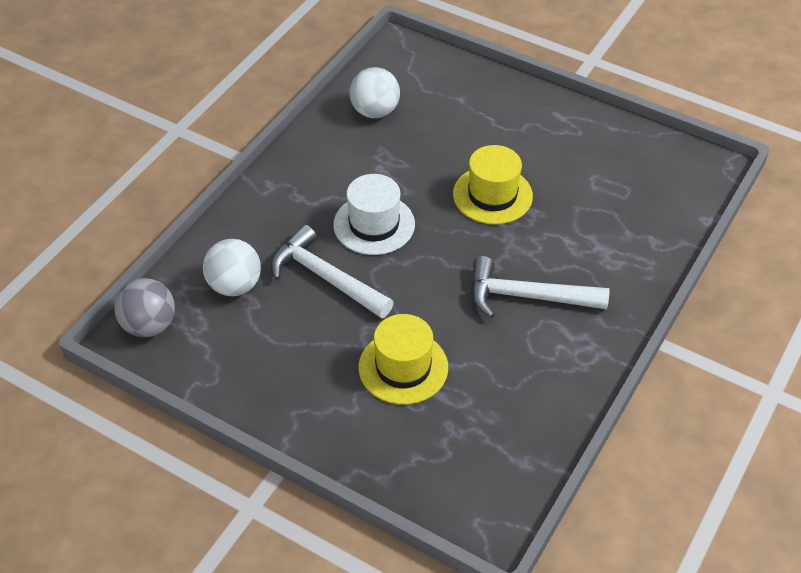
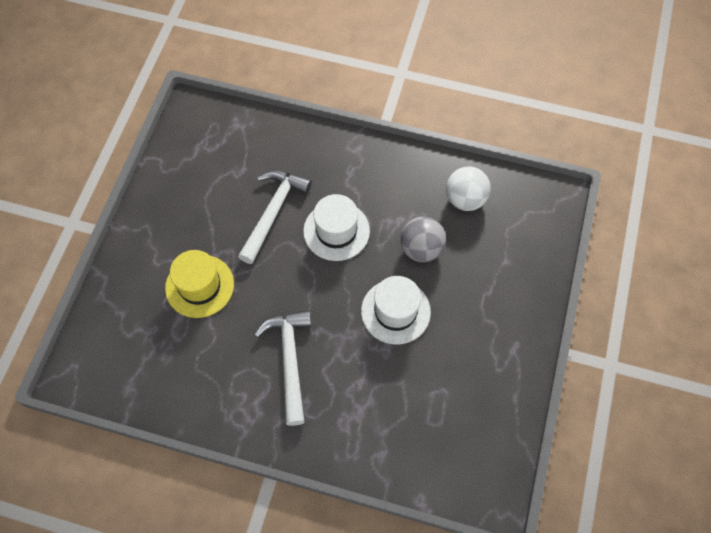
camera: 75 degrees right, 15 degrees up
grey ball [114,278,175,338] -> grey ball moved to [400,217,446,262]
white ball [203,239,261,296] -> none
yellow hat [453,145,533,225] -> white hat [361,276,431,344]

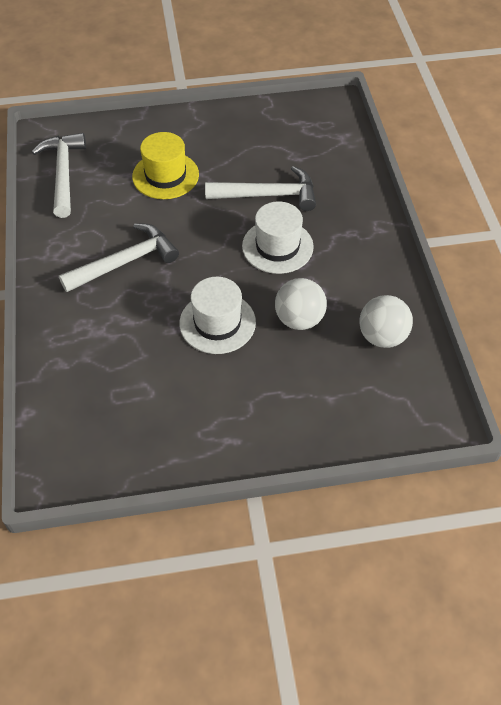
camera: 65 degrees right, 10 degrees down
grey ball [400,217,446,262] -> white ball [275,278,327,330]
none -> white hammer [32,133,86,218]

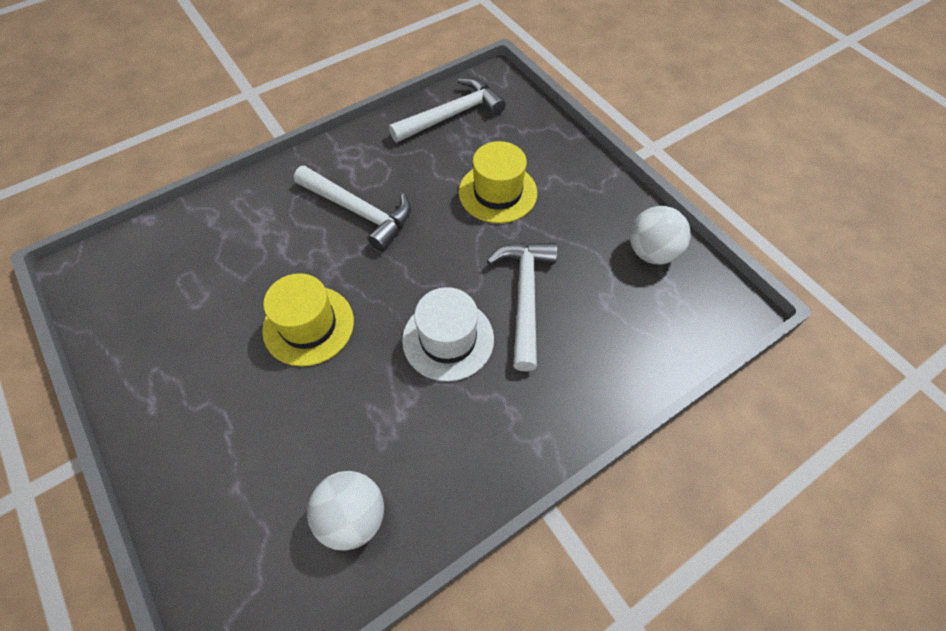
camera: 65 degrees right, 5 degrees up
white hat [179,277,256,354] -> yellow hat [262,273,354,366]
white hammer [205,166,316,211] -> white hammer turned 150 degrees counterclockwise [487,243,557,371]
white ball [275,278,327,330] -> white ball moved to [630,206,691,264]

